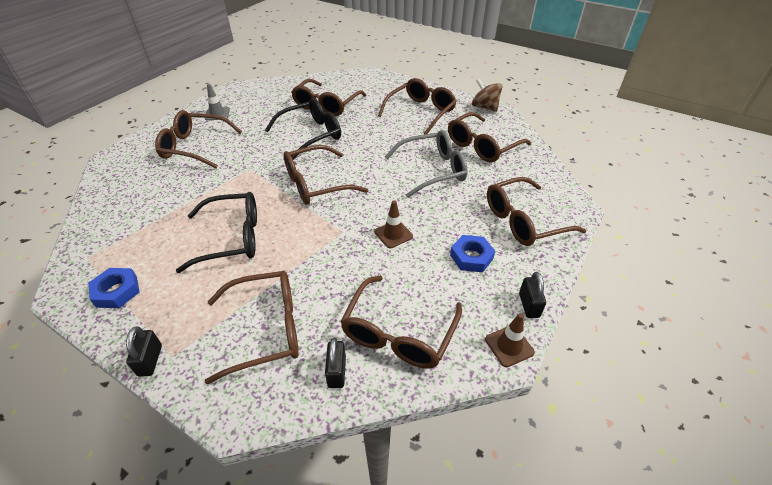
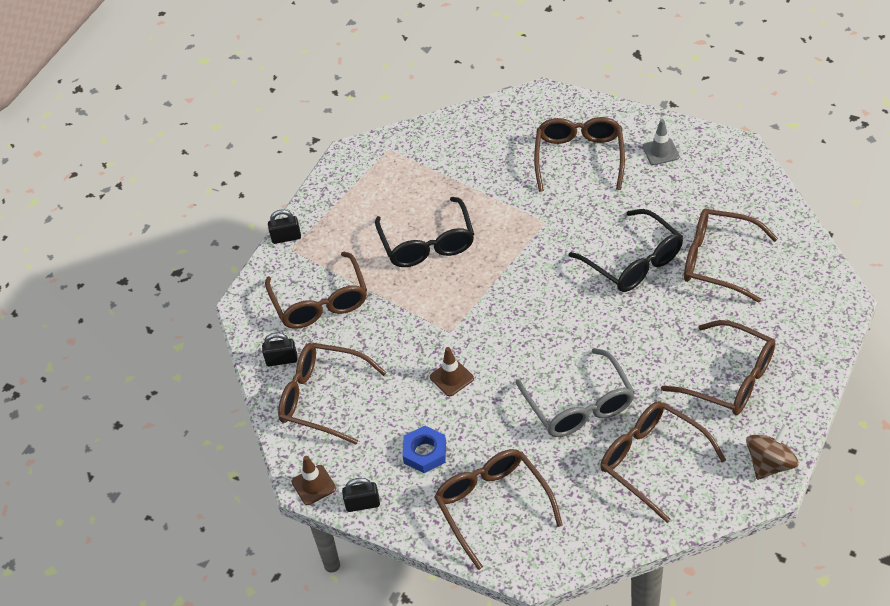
camera: 90 degrees right, 5 degrees up
blue nut [88,268,140,308] -> none
brown glasses [283,145,368,205] -> none

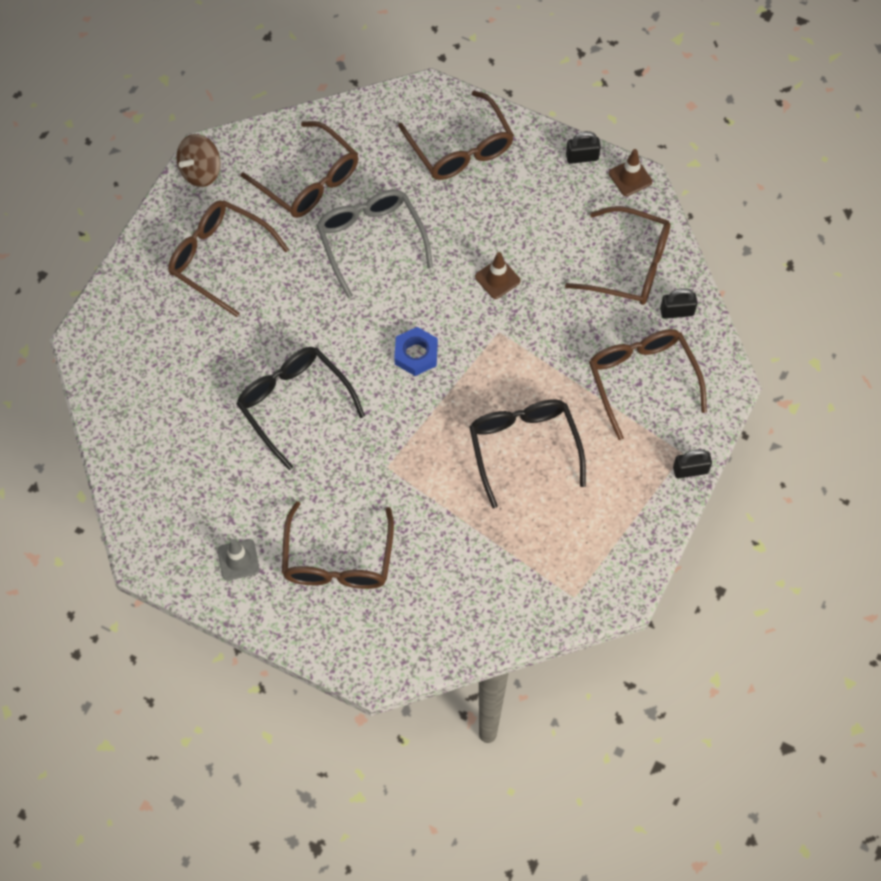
camera: 175 degrees right, 15 degrees up
blue nut [403,425,446,473] -> blue nut moved to [394,327,438,376]
brown glasses [684,209,778,302] -> none

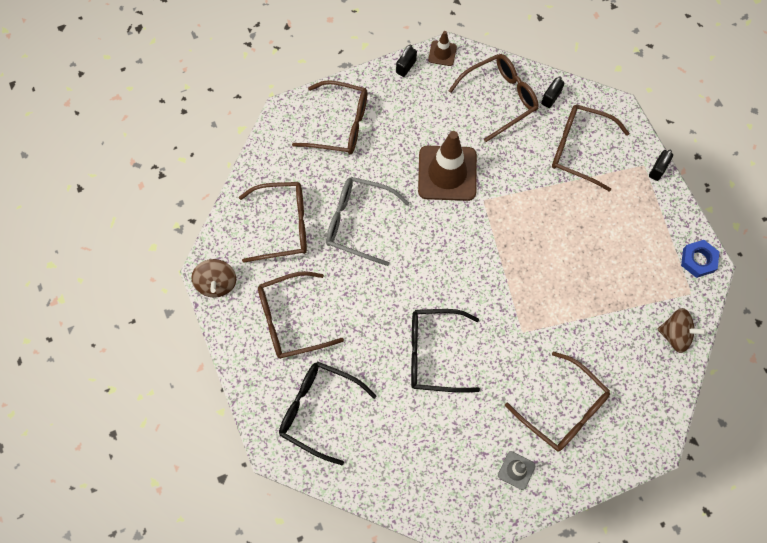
camera: 50 degrees left, 5 degrees up
blue nut [394,327,438,376] -> blue nut moved to [681,240,719,278]
black glasses [469,399,586,508] -> black glasses moved to [279,362,377,465]
brown traffic cone [475,252,520,299] -> brown traffic cone [418,131,477,201], size x2.14
none -> brown spinning top [658,308,706,353]

